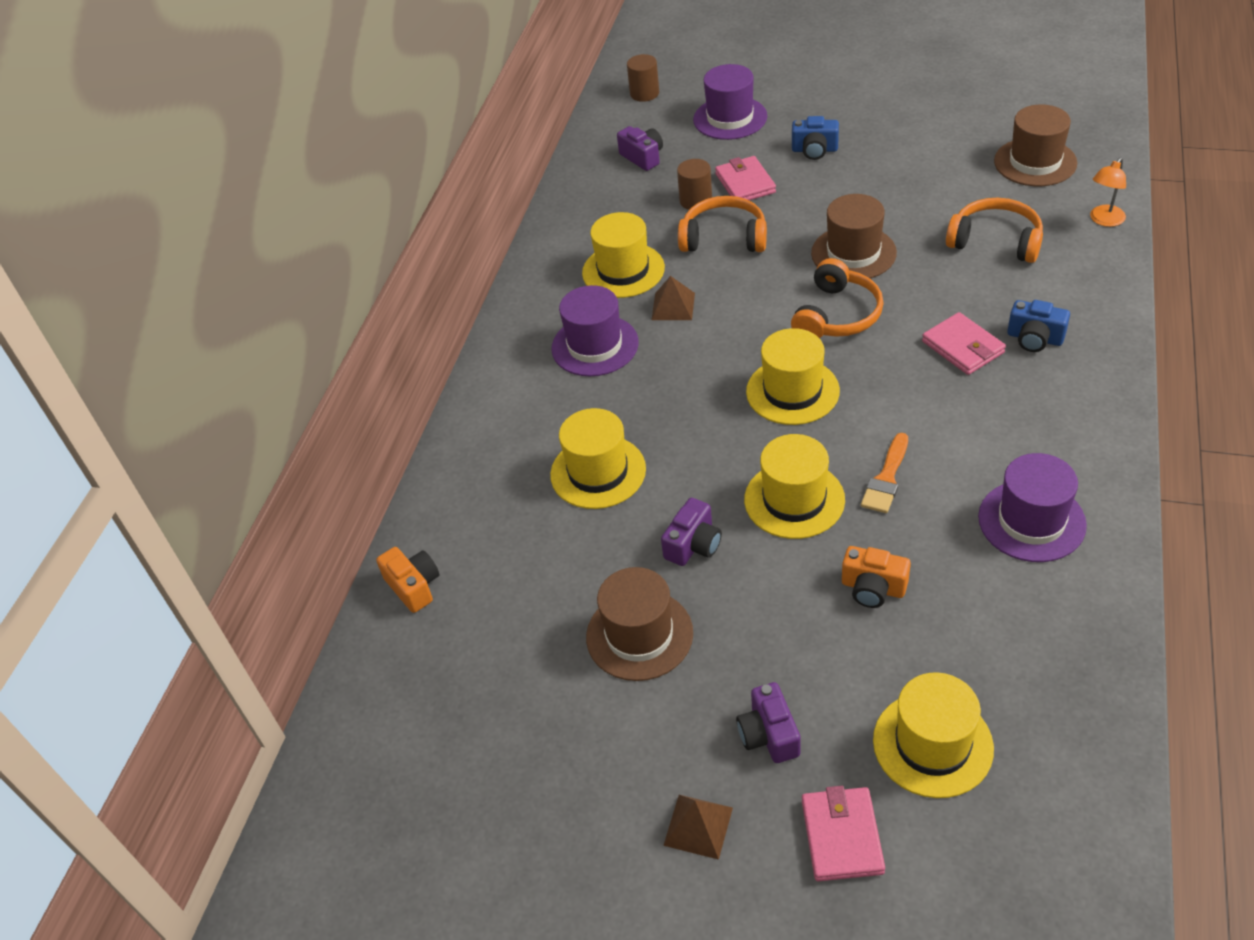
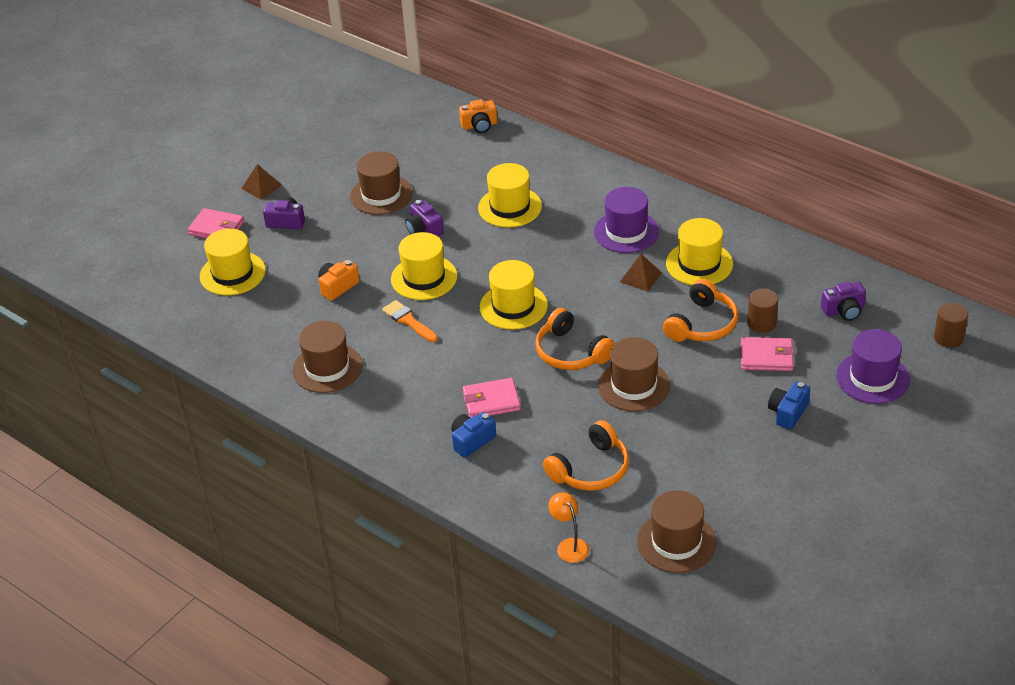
camera: 110 degrees right, 5 degrees down
purple hat [978,453,1087,562] -> brown hat [292,321,362,393]

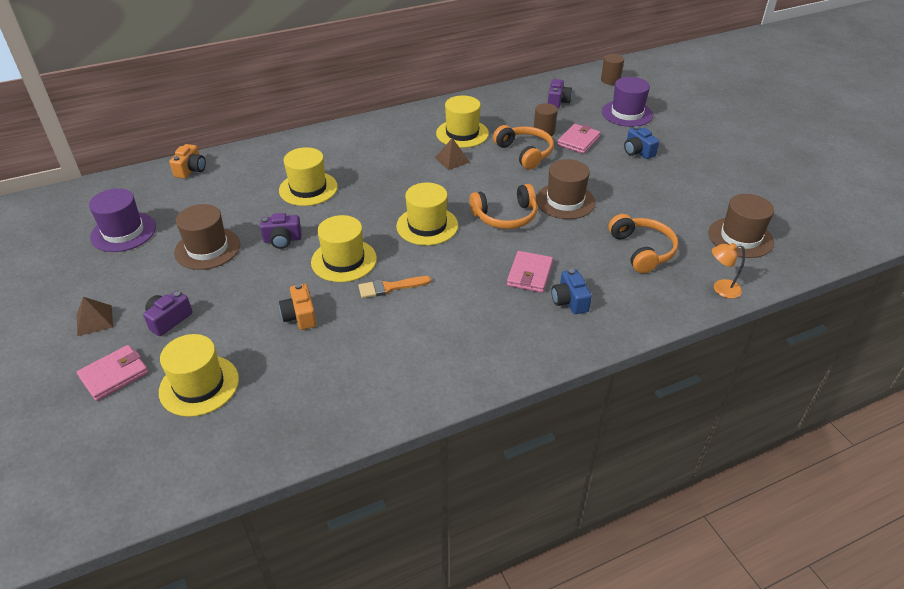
camera: 65 degrees left, 0 degrees up
brown hat [292,321,362,393] -> none
purple hat [594,187,659,253] -> purple hat moved to [89,188,156,252]

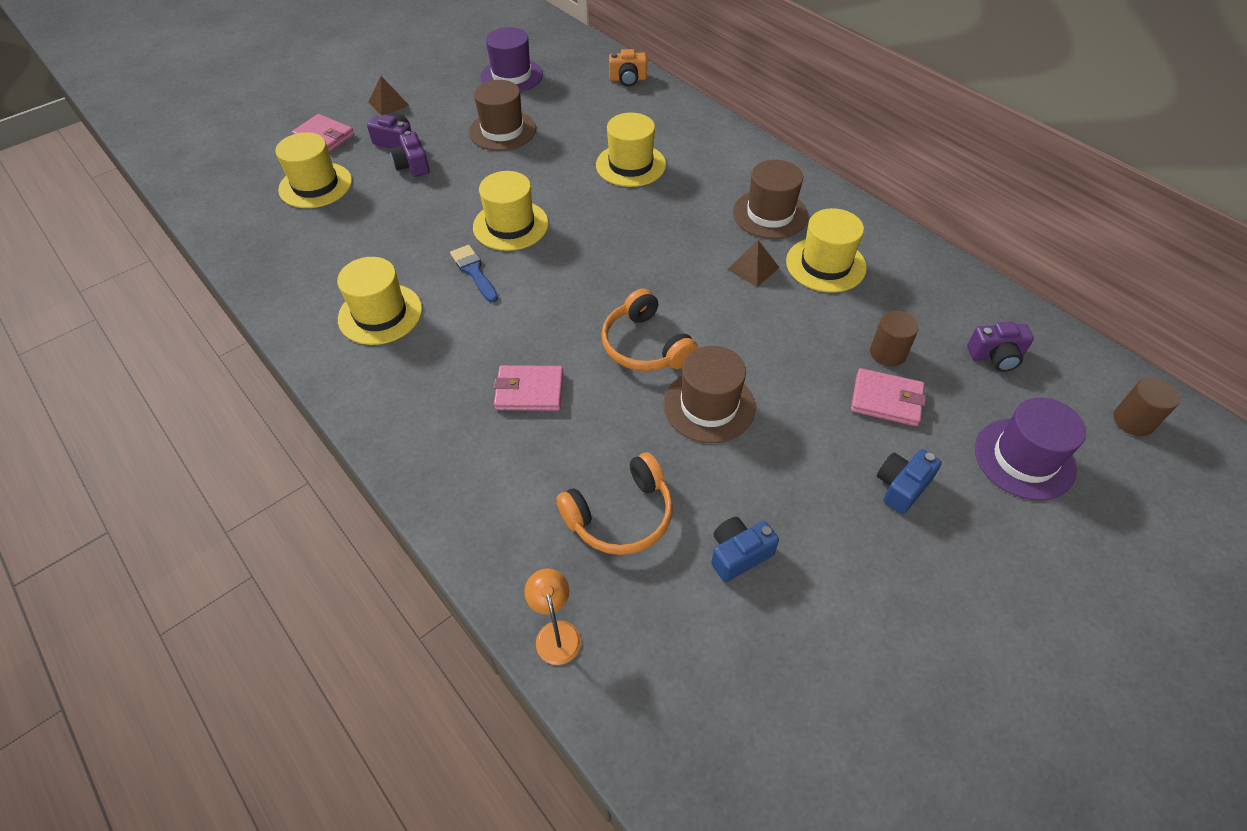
camera: 75 degrees right, 10 degrees up
purple camera [260,213,302,249] -> purple camera moved to [390,131,430,177]
orange camera [279,283,317,330] -> none
orange brush [358,276,431,298] -> blue brush [450,245,498,302]
yellow hat [396,183,458,245] -> yellow hat moved to [337,257,422,345]
orange headphones [493,125,554,170] -> none
blue camera [551,269,592,314] -> blue camera moved to [711,517,779,582]
brown hat [709,194,774,258] -> brown hat moved to [733,160,808,239]

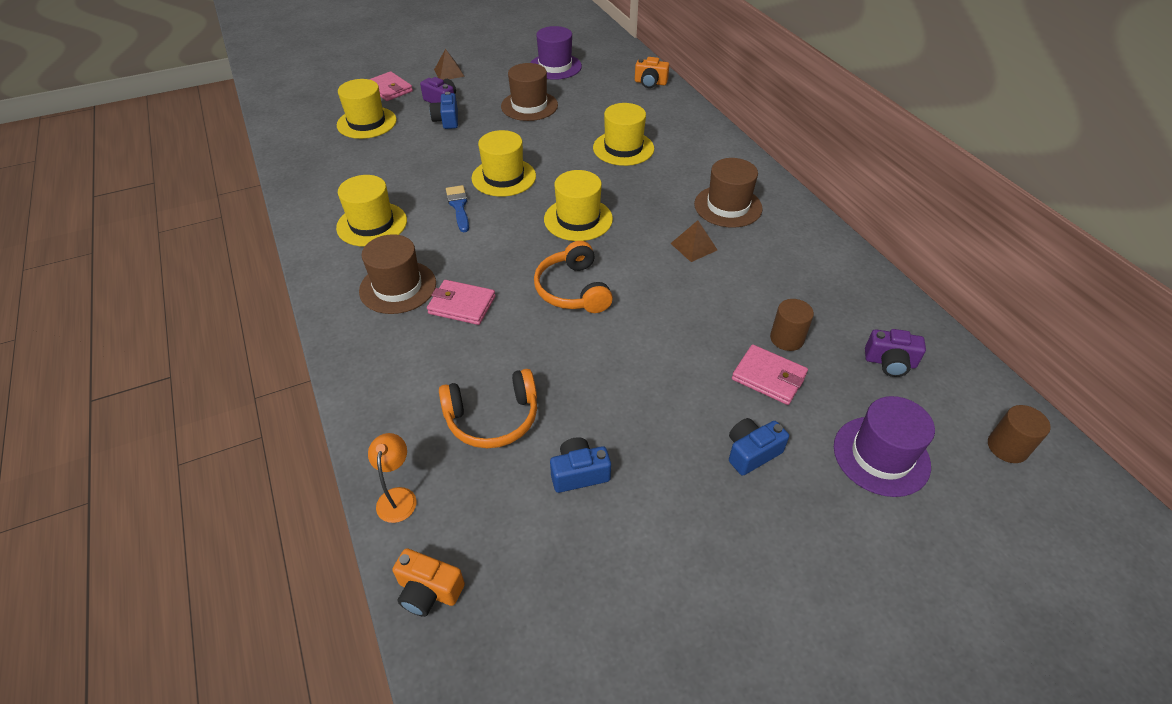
camera: 15 degrees right, 5 degrees down
purple camera [390,131,430,177] -> blue camera [430,92,458,129]
brown hat [664,346,756,443] -> brown hat moved to [359,234,436,314]
yellow hat [786,208,867,293] -> yellow hat moved to [544,170,613,241]
none -> orange camera [392,548,465,617]

